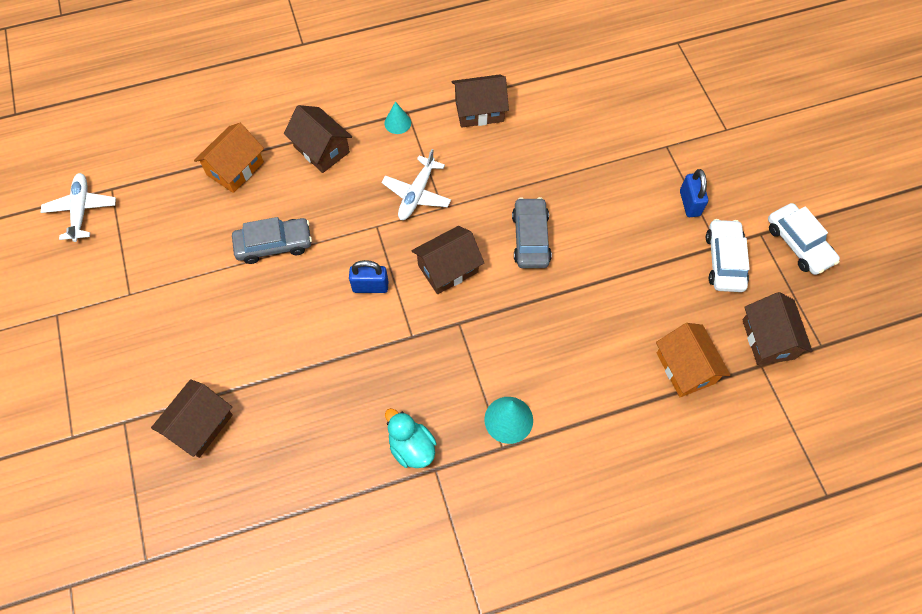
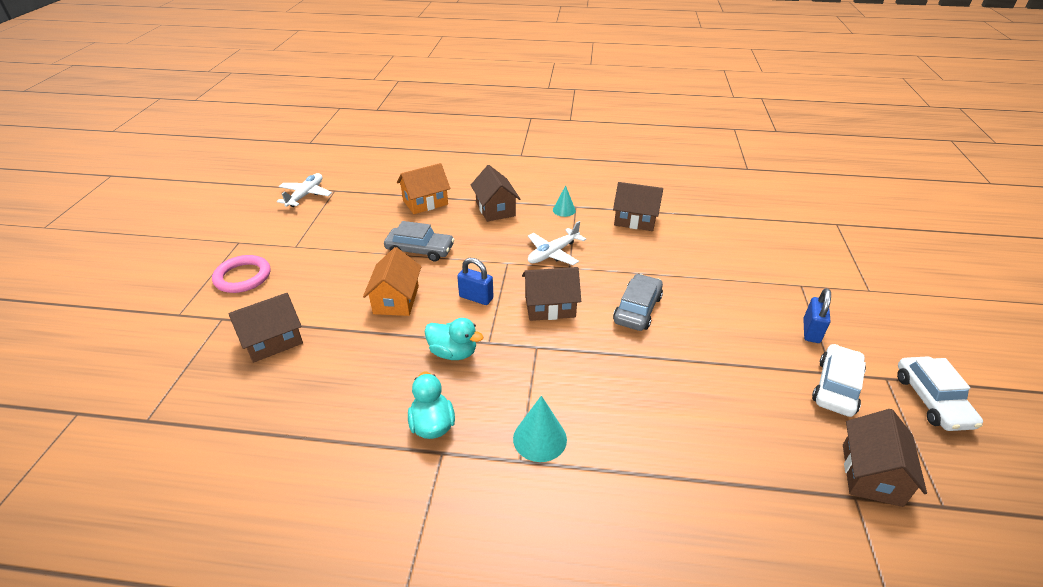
camera: 25 degrees right, 25 degrees down
orange house [656,323,731,397] -> orange house moved to [363,247,422,316]
none -> pink ring [212,255,270,293]
none -> turquoise duck [425,318,484,360]

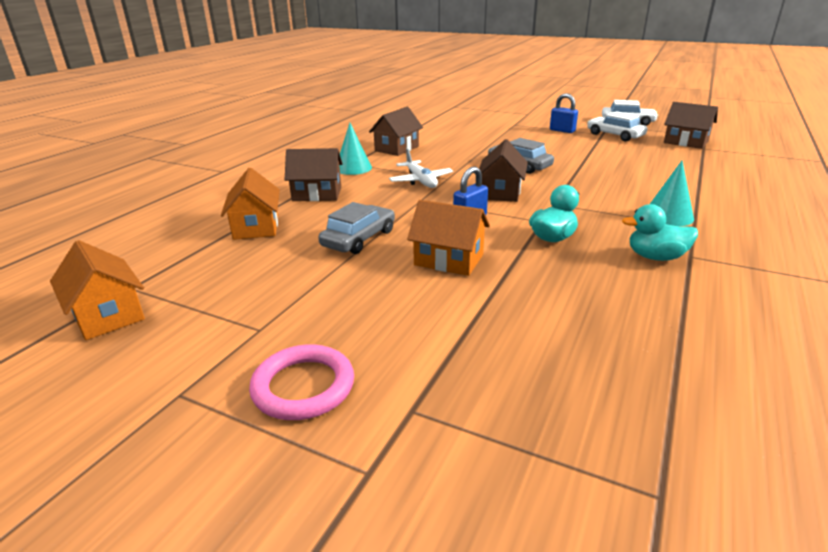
camera: 70 degrees left, 10 degrees down
brown house [228,293,303,363] -> none
white plane [277,173,332,207] -> orange house [50,240,145,340]
turquoise cone [553,185,576,217] -> turquoise cone [339,123,372,175], size x1.53

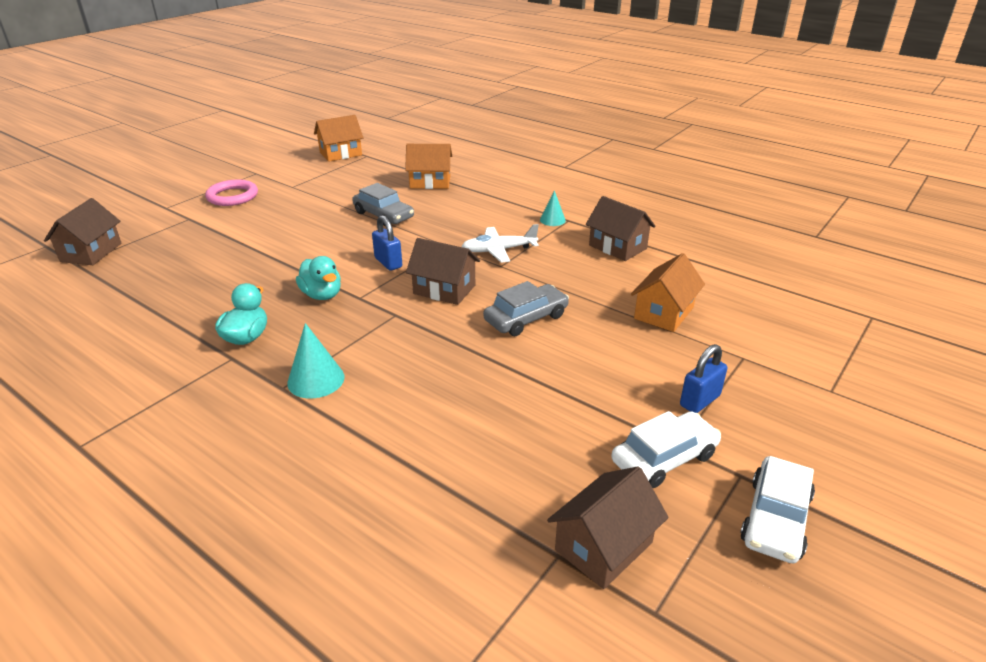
camera: 100 degrees right, 5 degrees up
brown house [285,148,343,201] -> brown house moved to [44,198,122,265]
turquoise cone [339,123,372,175] -> turquoise cone [540,190,566,226], size x0.65
orange house [407,200,490,276] -> orange house moved to [631,253,705,332]

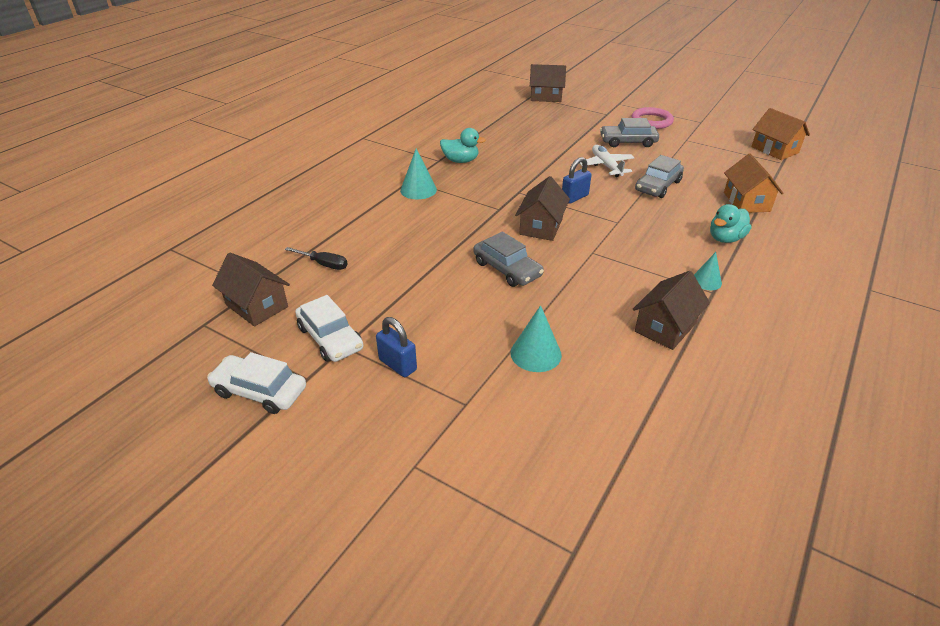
camera: 85 degrees right, 5 degrees up
turquoise duck [296,256,341,300] -> turquoise duck moved to [710,204,751,243]
white plane [461,224,539,263] -> white plane moved to [579,145,634,177]
orange house [631,253,705,332] -> turquoise cone [511,305,562,372]
none -> black screwdriver [285,247,348,270]
none -> grey car [600,118,659,147]

